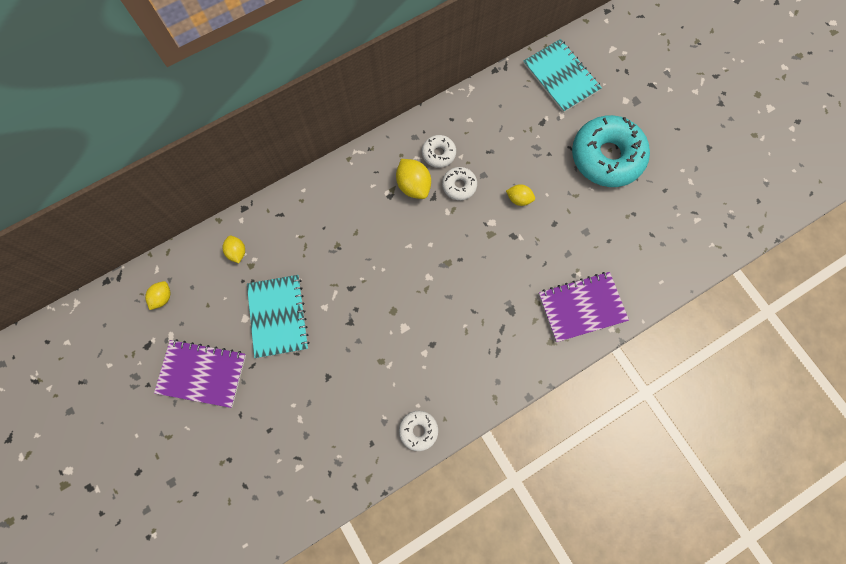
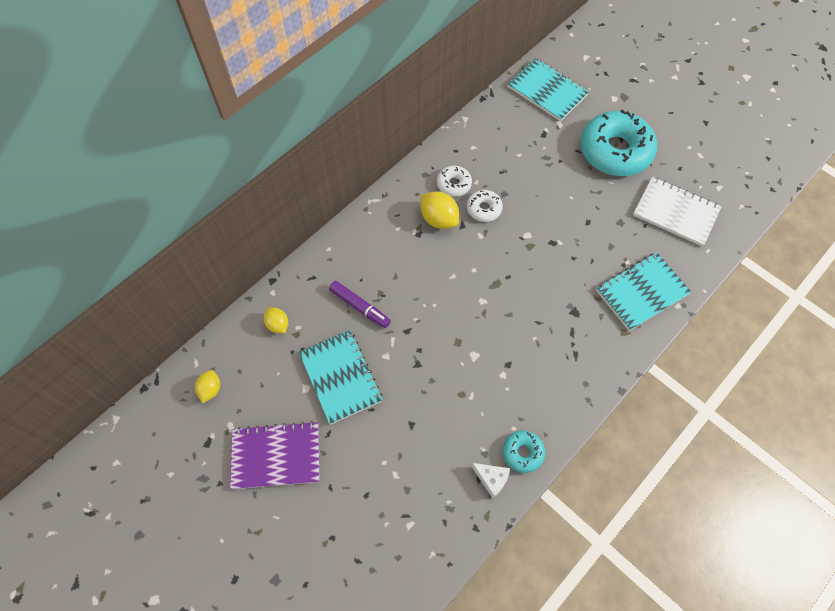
camera: 15 degrees left, 10 degrees down
white donut [399,411,438,451] -> turquoise donut [503,430,545,473]
yellow lemon [506,184,535,206] -> none
purple notebook [538,272,629,342] -> turquoise notebook [596,252,692,331]
none -> purple marker [329,281,391,328]
none -> white cheese [471,463,510,498]
none -> white notebook [633,177,722,246]

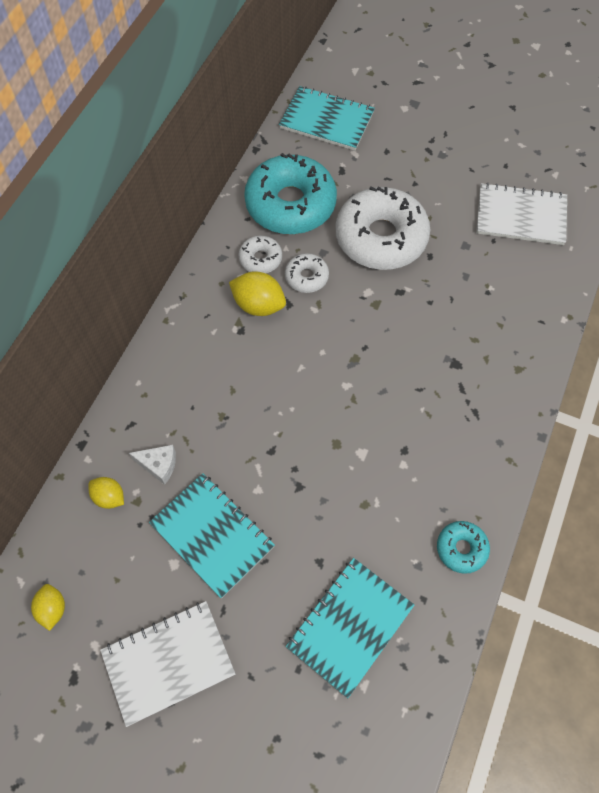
camera: 20 degrees left, 0 degrees up
purple notebook [230,421,320,489] -> white notebook [100,601,235,727]
purple marker [329,281,391,328] -> none
white cheese [471,463,510,498] -> white cheese moved to [129,445,176,485]
turquoise donut [580,109,657,176] -> turquoise donut moved to [244,153,337,234]
turquoise notebook [596,252,692,331] -> turquoise notebook moved to [286,558,414,698]
none -> white donut [335,186,430,270]

